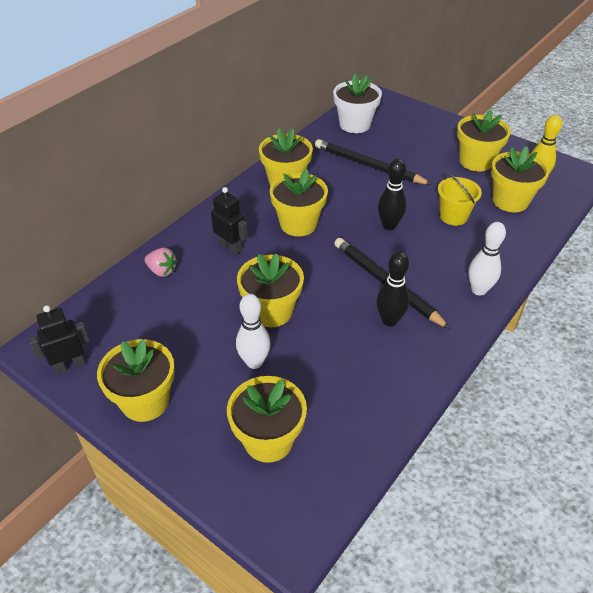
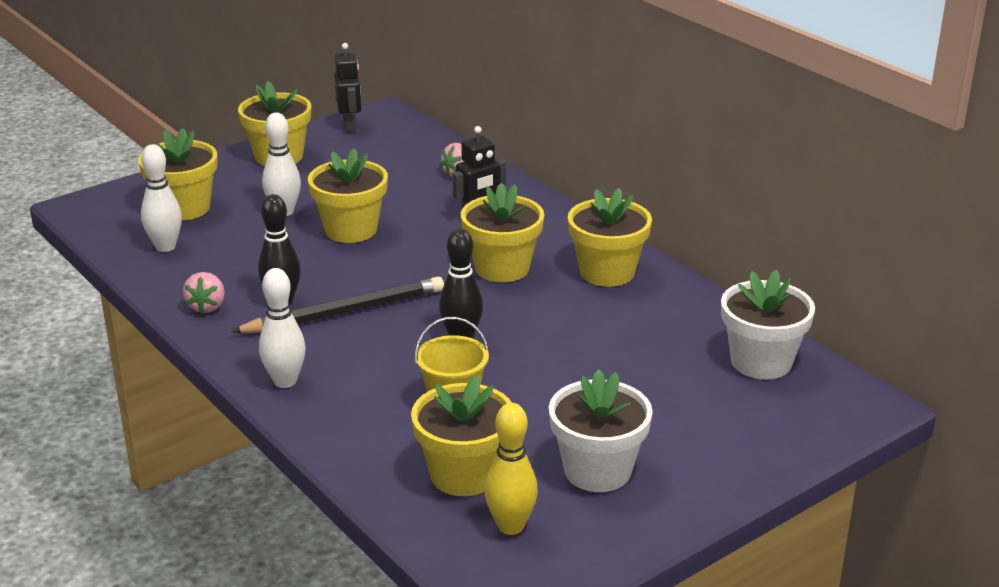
camera: 105 degrees right, 15 degrees down
black pencil [315,139,431,184] -> none
yellow flower pot [457,110,511,172] -> white flower pot [549,369,653,492]
none -> white bowling pin [141,144,182,252]
none -> pink strawberry [183,272,225,313]

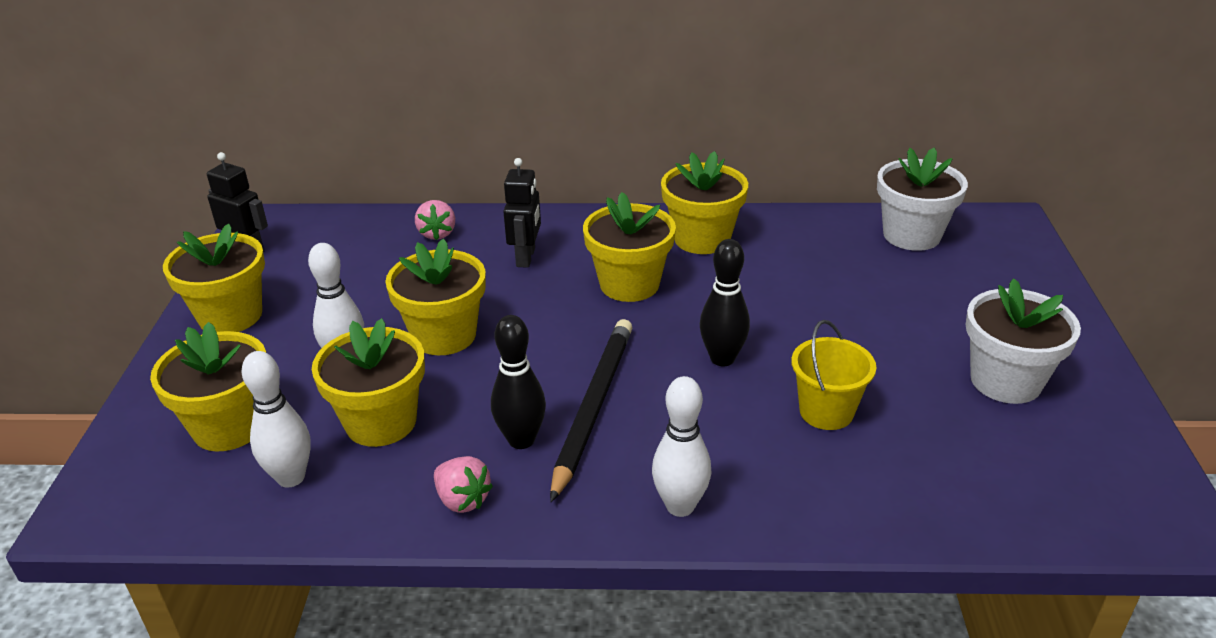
camera: 50 degrees left, 5 degrees up
yellow flower pot [411,375,512,496] -> yellow flower pot moved to [312,318,425,447]
yellow bowling pin [485,403,538,535] -> none

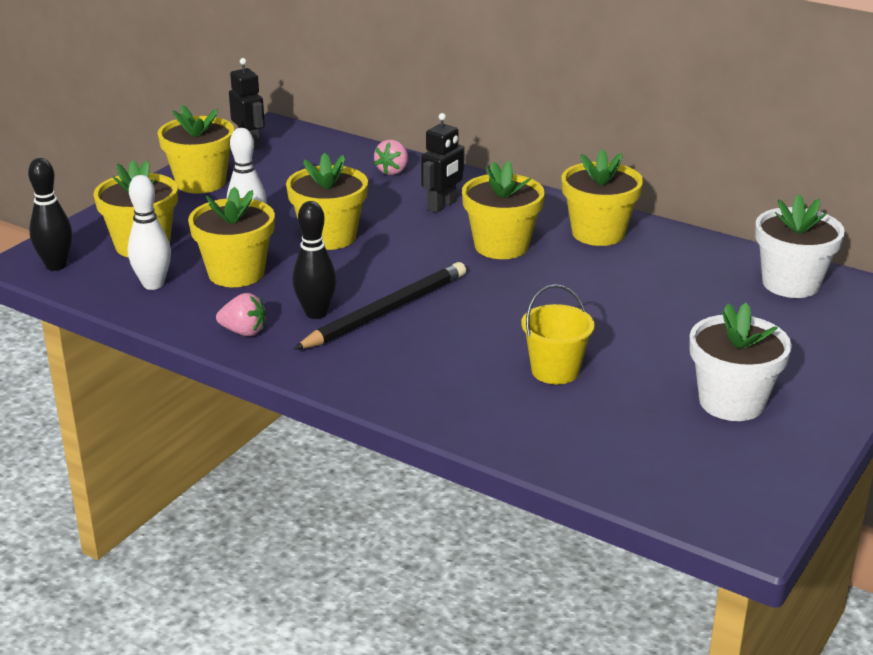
camera: 30 degrees right, 5 degrees down
pink strawberry [434,456,493,513] -> pink strawberry turned 60 degrees counterclockwise [216,293,266,336]
white bowling pin [652,376,712,517] -> none
black bowling pin [700,239,750,366] -> black bowling pin moved to [28,158,73,271]

